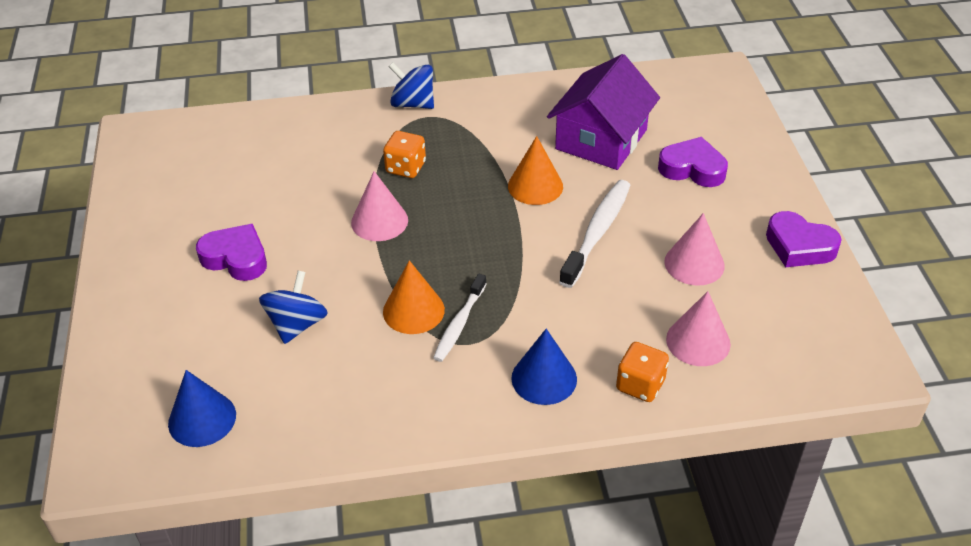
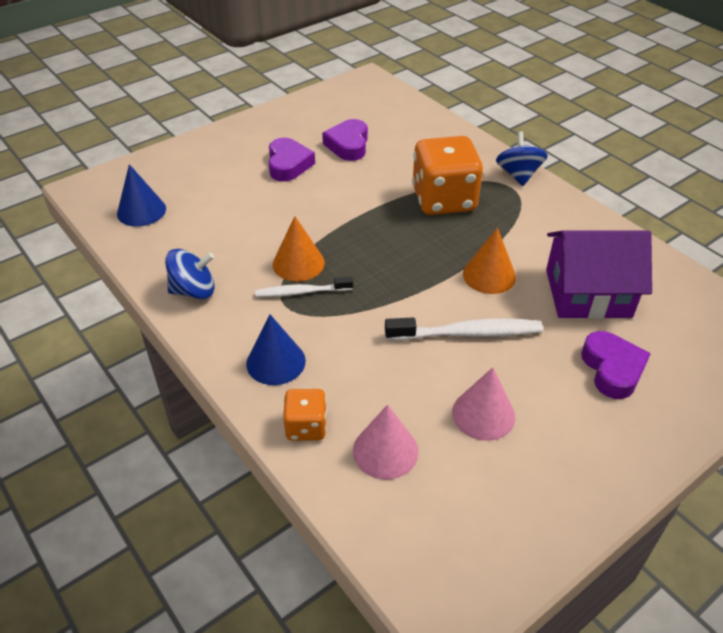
camera: 60 degrees right, 0 degrees up
blue spinning top [259,270,328,344] -> blue spinning top moved to [165,249,214,299]
pink cone [351,171,408,241] -> none
orange dice [383,131,426,178] -> orange dice [412,136,483,215], size x1.95
purple heart [766,211,842,267] -> purple heart moved to [322,119,368,161]

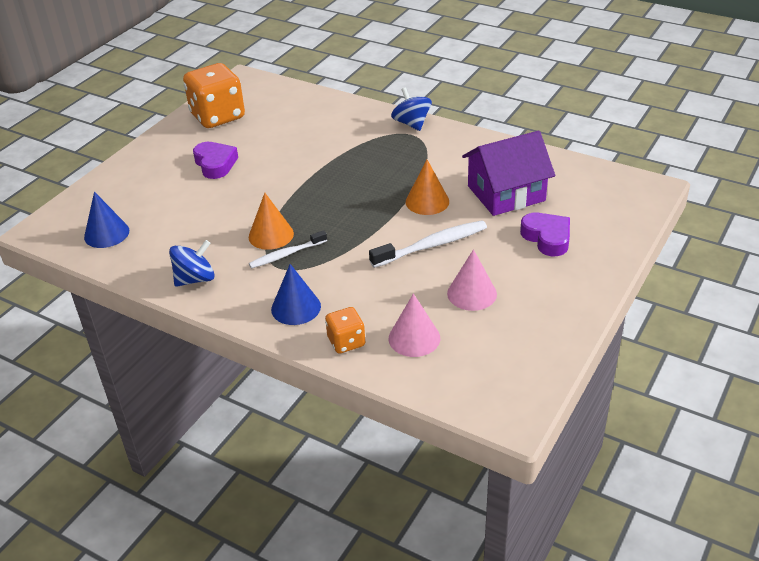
camera: 20 degrees left, 5 degrees down
purple heart [322,119,368,161] -> none
orange dice [412,136,483,215] -> orange dice moved to [183,63,245,128]

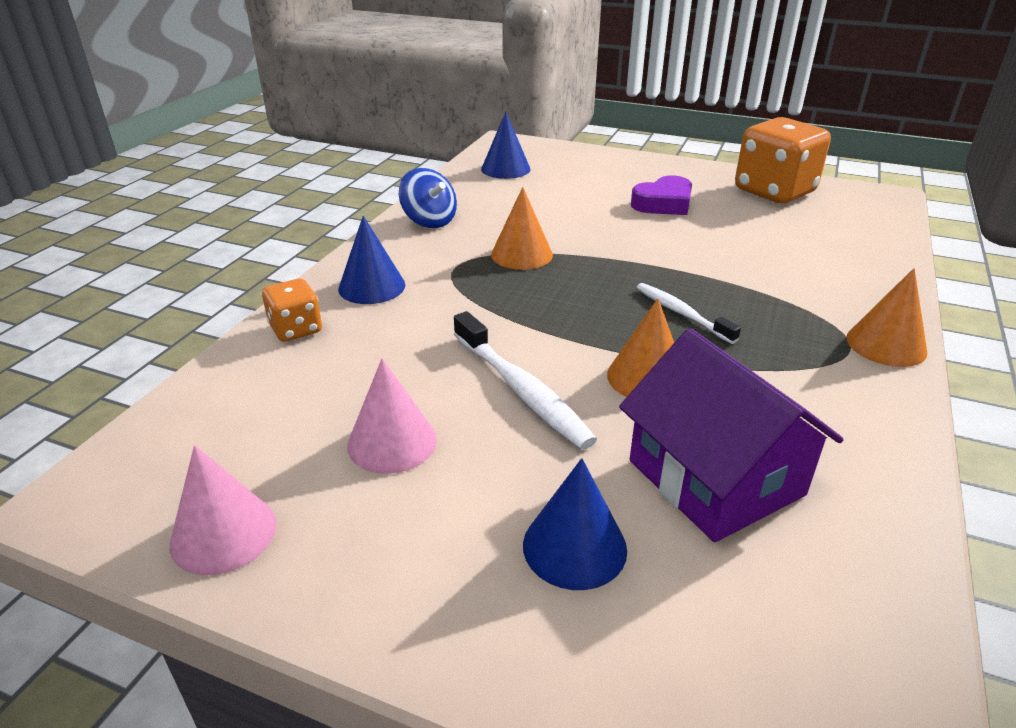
camera: 80 degrees right, 5 degrees down
white toothbrush [249,230,327,268] -> white toothbrush moved to [636,283,741,344]
pink cone [389,293,440,357] -> pink cone moved to [170,445,277,575]
blue spinning top [391,87,432,131] -> orange cone [846,268,927,367]
purple heart [520,213,570,256] -> blue cone [523,458,627,590]

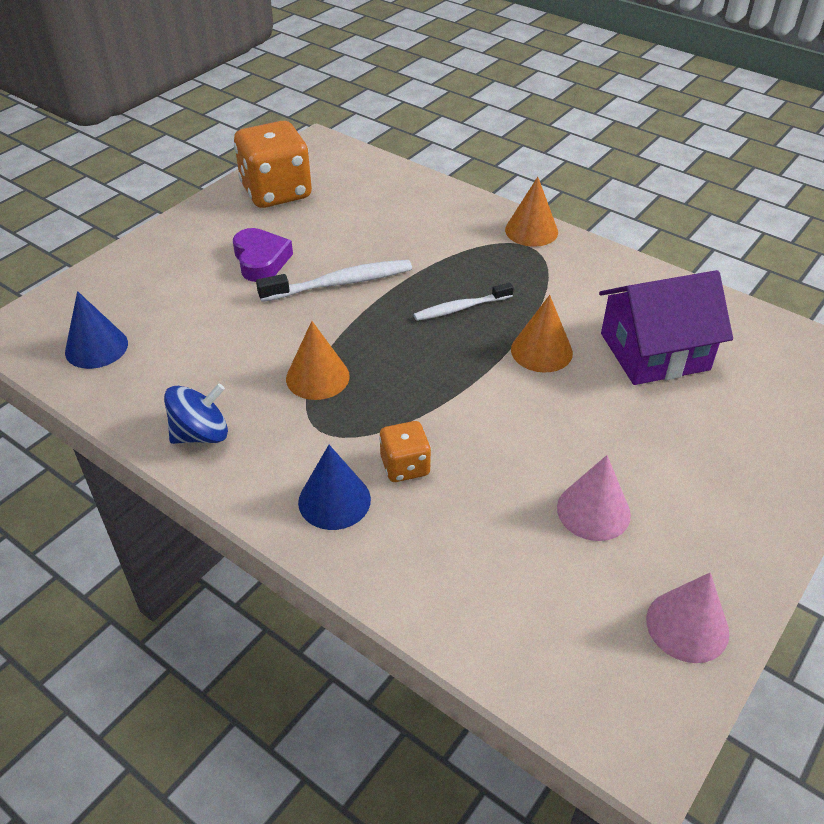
camera: 75 degrees left, 10 degrees up
orange dice [262,278,322,342] -> orange dice moved to [379,421,431,482]
white toothbrush [454,311,597,450] -> white toothbrush moved to [256,260,412,302]
blue cone [523,458,627,590] -> none

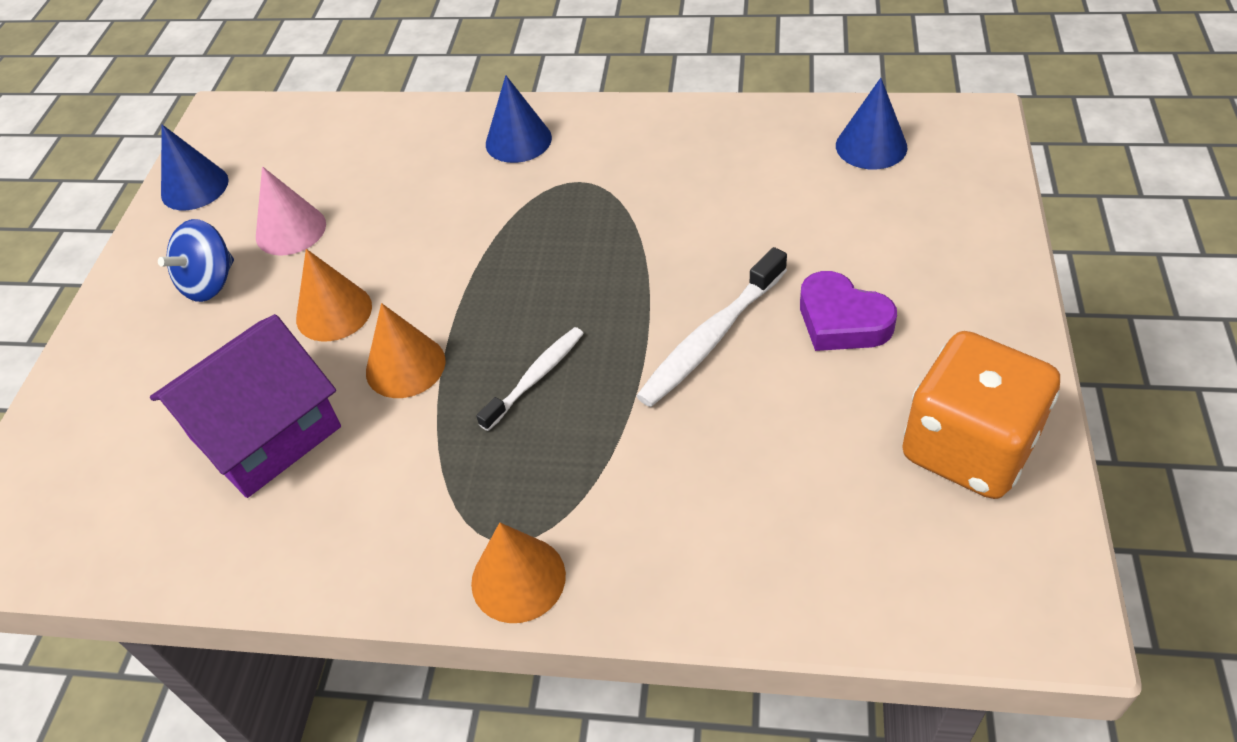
camera: 155 degrees right, 5 degrees up
blue spinning top [164,384,228,444] -> blue spinning top moved to [158,219,234,302]
orange cone [286,321,350,400] -> orange cone moved to [296,249,372,342]
orange dice [379,421,431,482] -> none
pink cone [646,573,729,663] -> blue cone [161,125,229,210]

